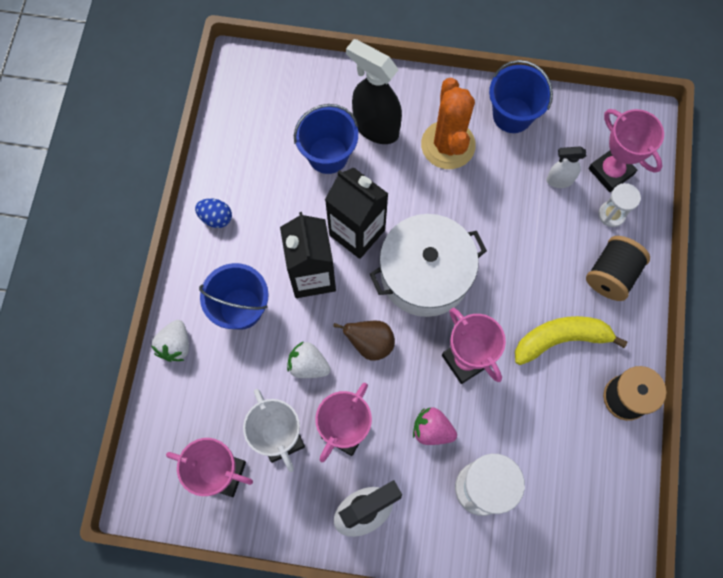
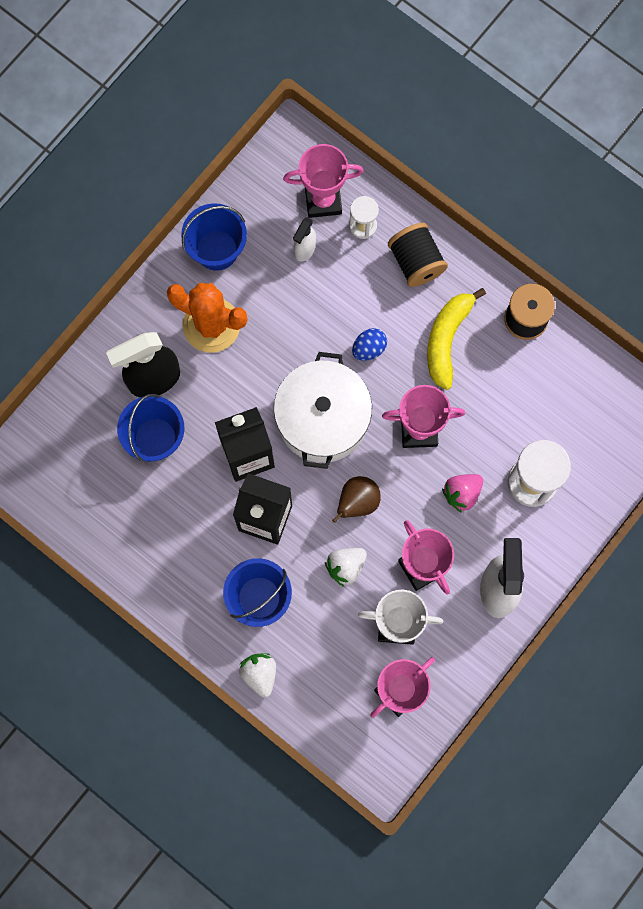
camera: 60 degrees left, 5 degrees up
white strawberry [151,320,189,362] -> white strawberry turned 150 degrees counterclockwise [239,653,276,698]
blue egg [195,198,232,228] -> blue egg moved to [352,328,387,361]

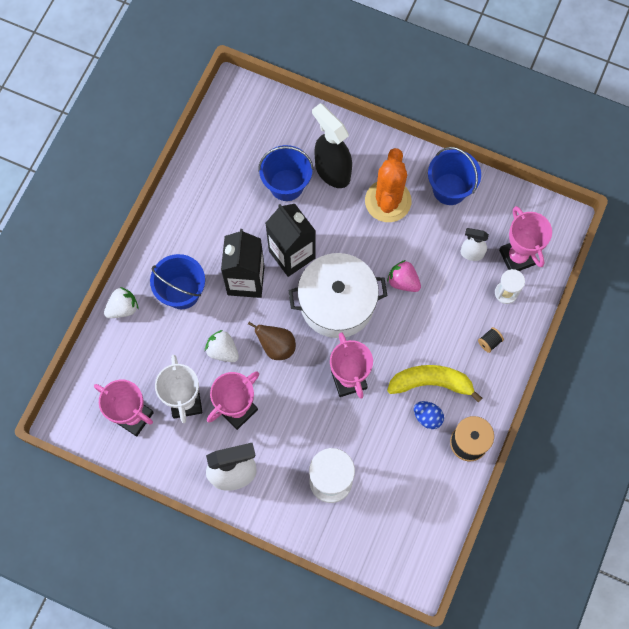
camera: 75 degrees right, 5 degrees down
blue egg [352,328,387,361] -> blue egg moved to [414,401,444,429]
black spool [388,223,448,287] -> black spool [478,327,504,353], size x0.47
pink strawberry [442,474,483,513] -> pink strawberry moved to [387,260,421,292]

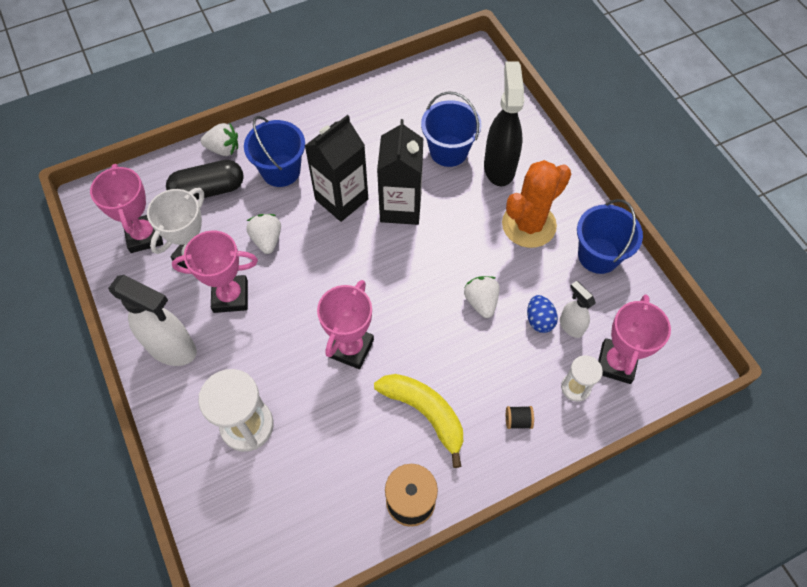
camera: 40 degrees right, 10 degrees down
brown pear [248,322,296,360] -> none
white pot [288,253,387,338] -> none
pink strawberry [387,260,421,292] -> white strawberry [464,276,500,318]
blue egg [414,401,444,429] -> blue egg moved to [527,295,558,333]
none -> black capsule [166,160,244,200]

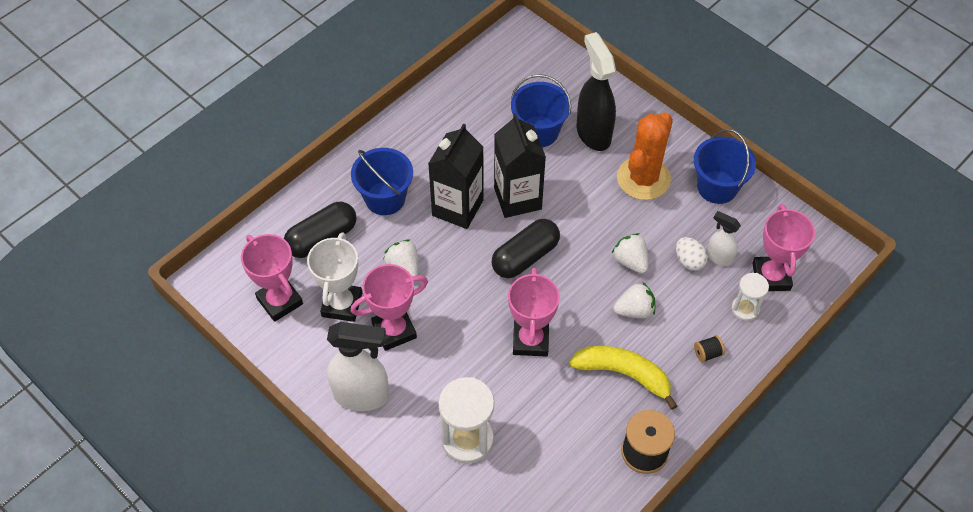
camera: 20 degrees left, 5 degrees down
white strawberry [201,123,238,156] -> white strawberry moved to [613,282,655,319]
blue egg [527,295,558,333] -> white egg [676,237,708,271]
none -> black capsule [491,219,560,278]

